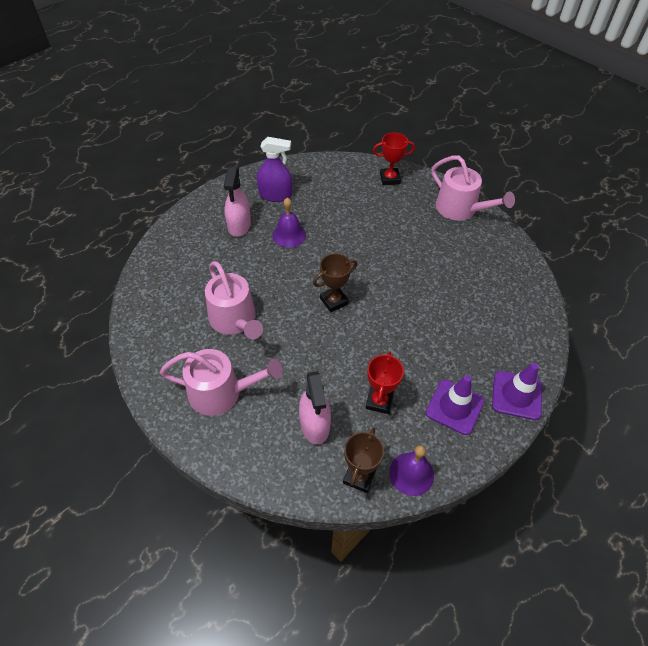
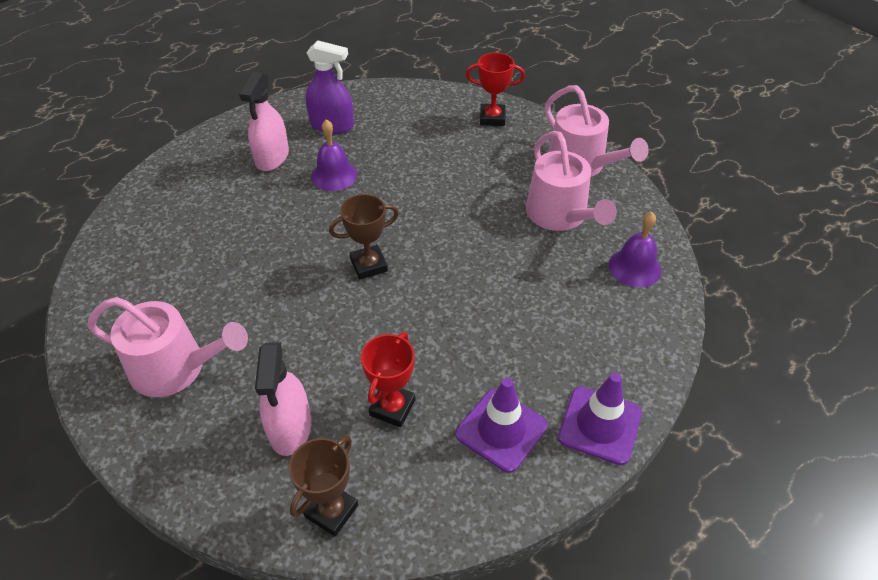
camera: 10 degrees right, 5 degrees down
pink watering can [205,261,263,339] -> pink watering can moved to [526,131,617,231]
purple bell [389,445,434,496] -> purple bell moved to [609,212,661,288]

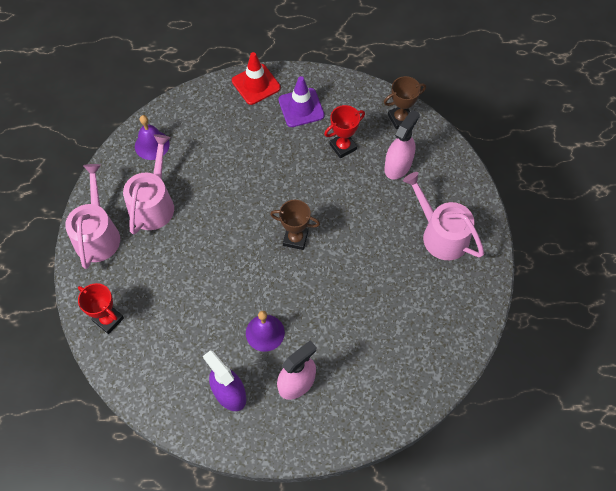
camera: 145 degrees left, 15 degrees up
purple traffic cone [558,373,642,465] -> red traffic cone [232,52,281,105]

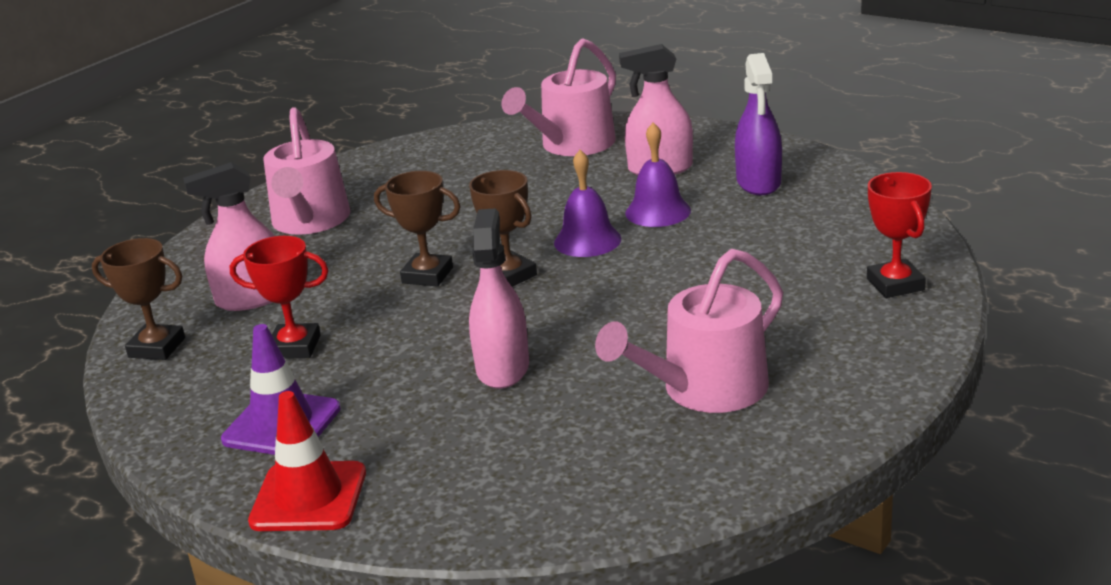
camera: 140 degrees left, 35 degrees down
pink watering can [65,164,120,269] -> pink watering can moved to [501,38,616,156]
purple bell [135,115,170,160] -> purple bell moved to [554,150,621,257]
none -> brown trophy [374,171,461,287]
none -> pink spray bottle [469,208,529,389]

